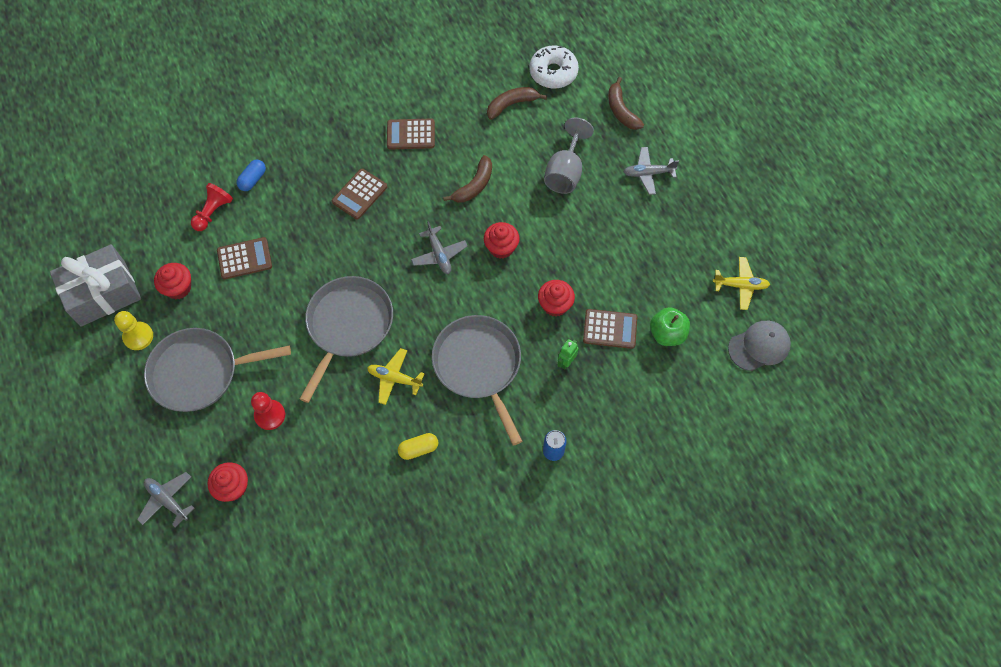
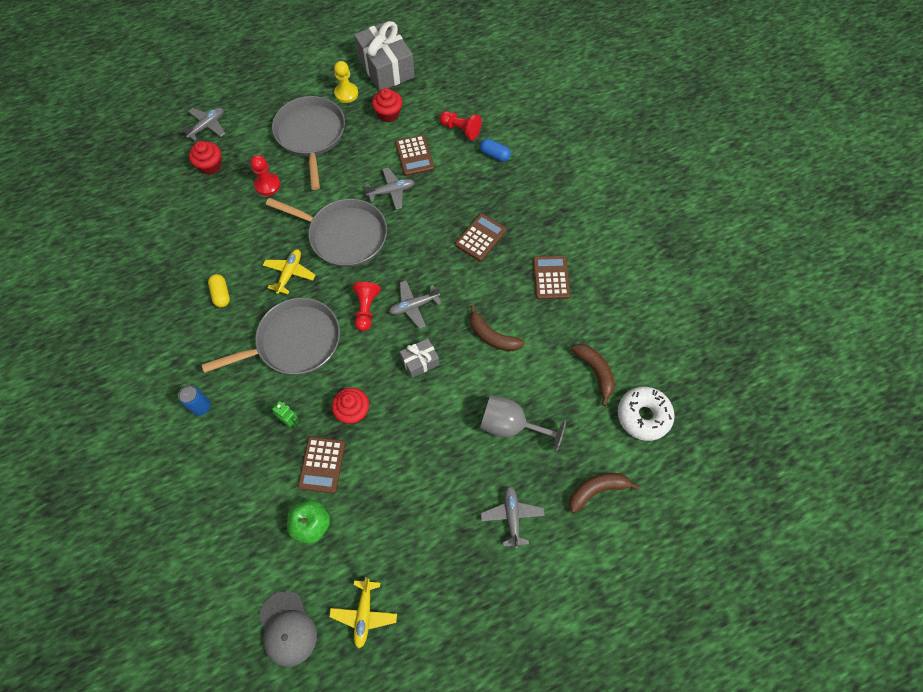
camera: 90 degrees right, 0 degrees up
brown calculator [332,169,387,219] -> brown calculator turned 90 degrees clockwise [455,213,506,261]
red cupcake [484,222,520,259] -> grey gift [400,338,439,378]
none -> red pawn [353,282,381,331]
none -> grey plane [365,167,414,210]

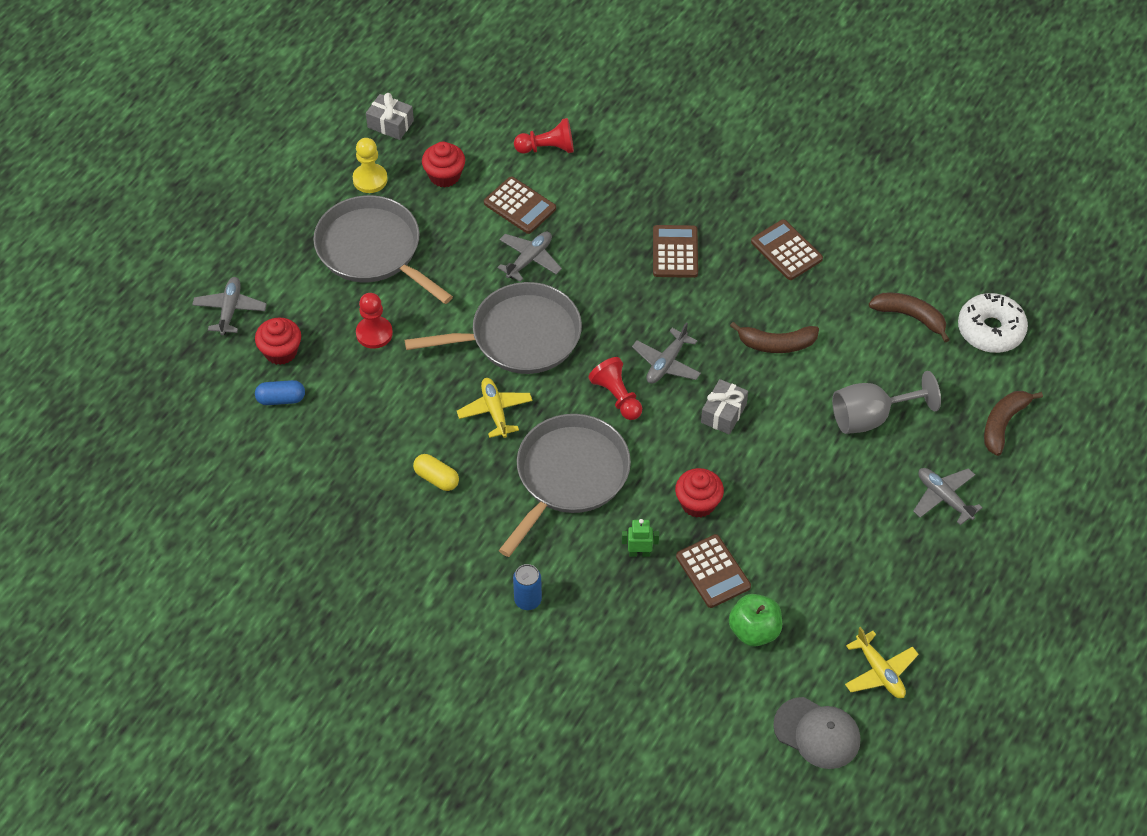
camera: 35 degrees left, 10 degrees down
grey gift [354,21,415,91] -> grey gift [366,93,414,140], size x0.50
blue capsule [480,139,511,162] -> blue capsule moved to [255,380,305,405]

